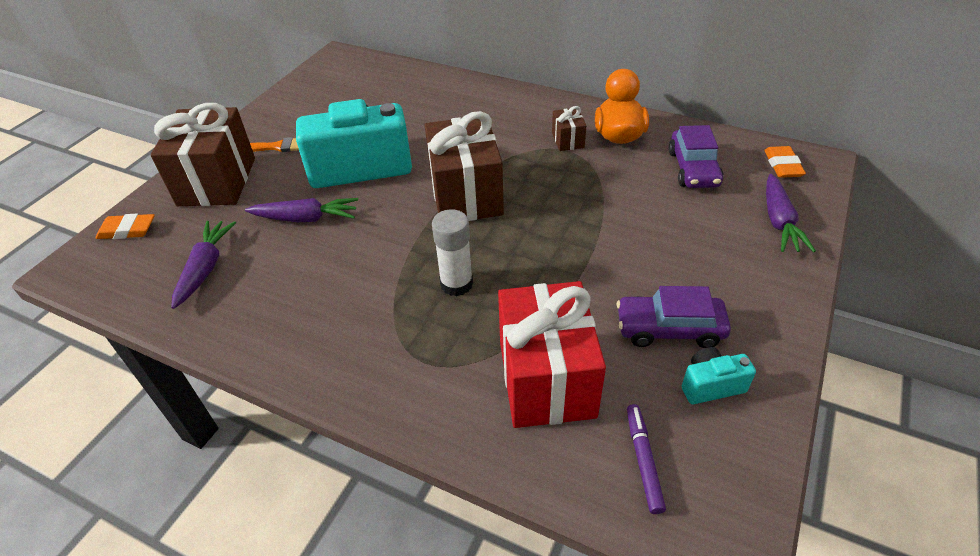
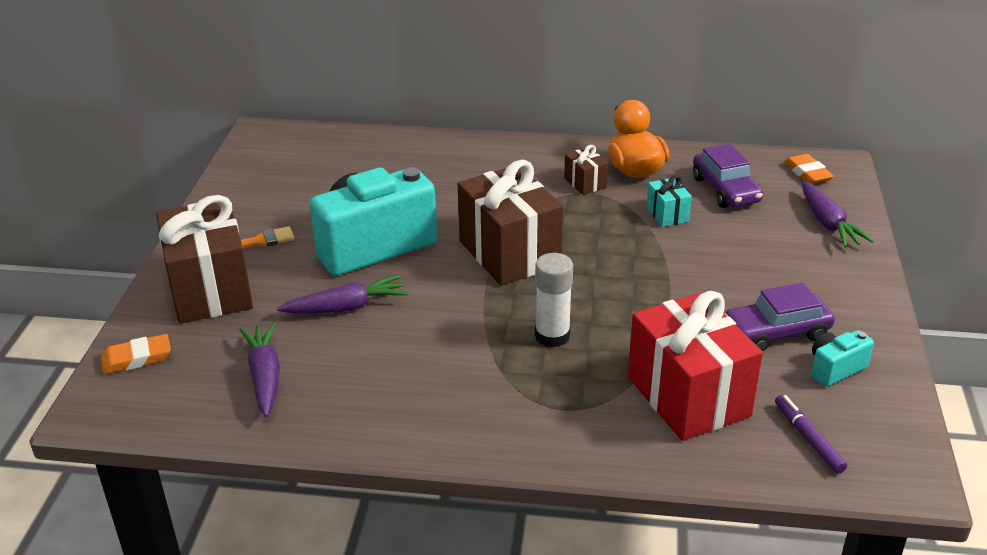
camera: 20 degrees left, 10 degrees down
none -> turquoise gift [646,175,692,227]

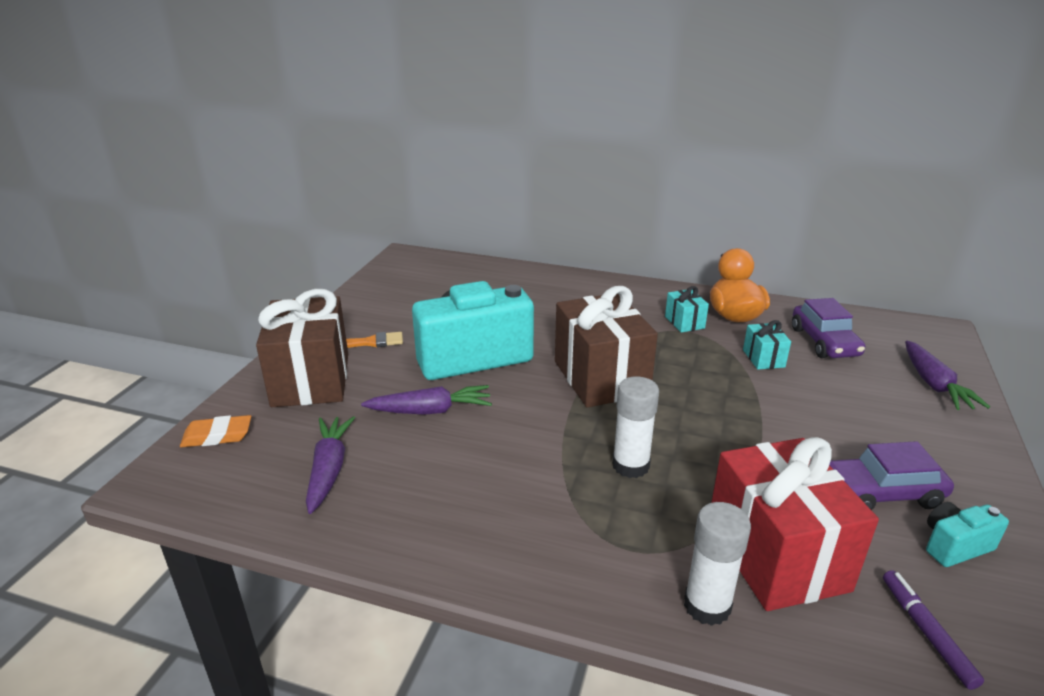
camera: 10 degrees right, 5 degrees down
brown gift [564,145,608,195] -> turquoise gift [665,286,709,333]
orange eraser [784,154,834,184] -> none
none -> white glue stick [684,502,751,626]

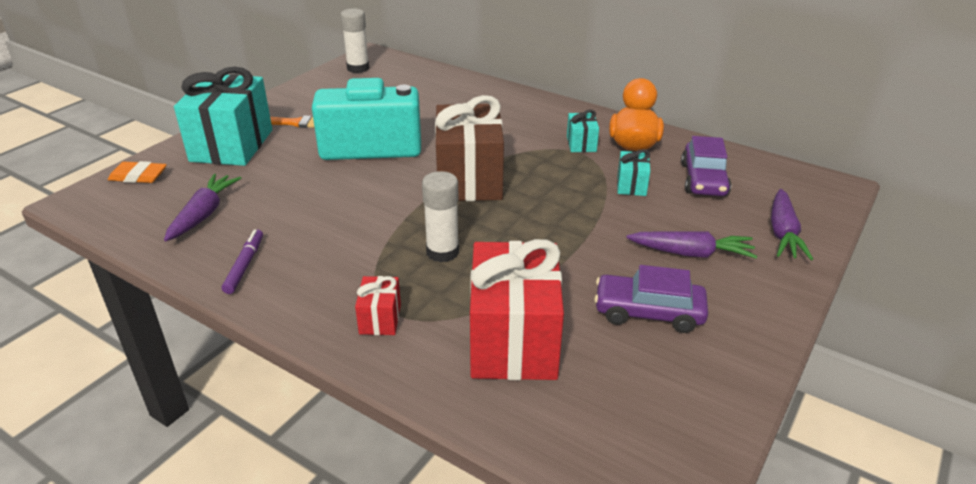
camera: 15 degrees right, 5 degrees up
brown gift [256,289,348,407] -> turquoise gift [174,67,272,166]
purple carrot [361,385,492,415] -> purple carrot moved to [626,231,757,259]
white glue stick [684,502,751,626] -> white glue stick moved to [341,8,369,73]
purple marker [883,570,984,690] -> purple marker moved to [222,229,263,294]
turquoise camera [926,502,1009,567] -> none
none -> red gift [355,276,401,335]

